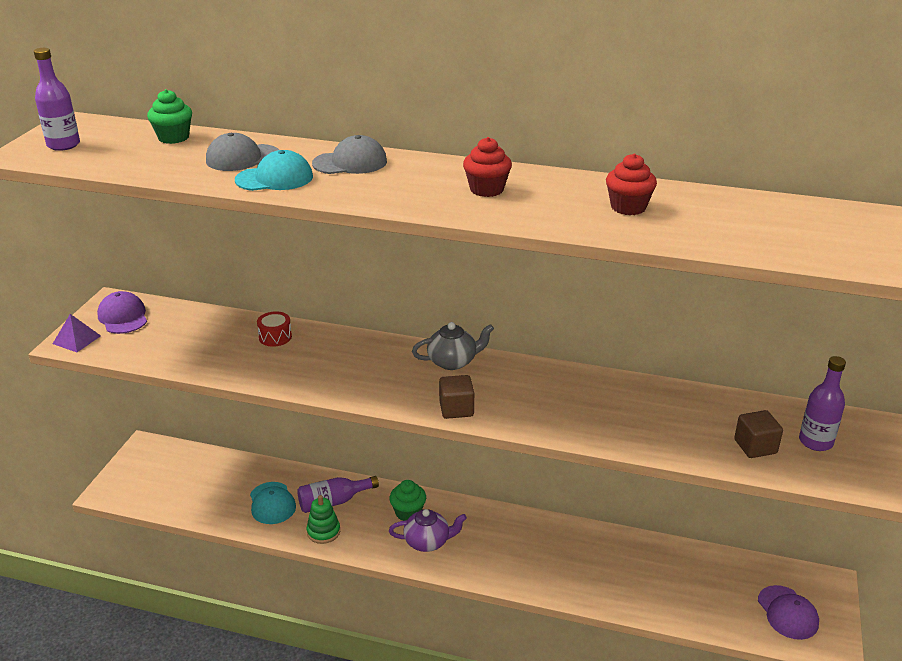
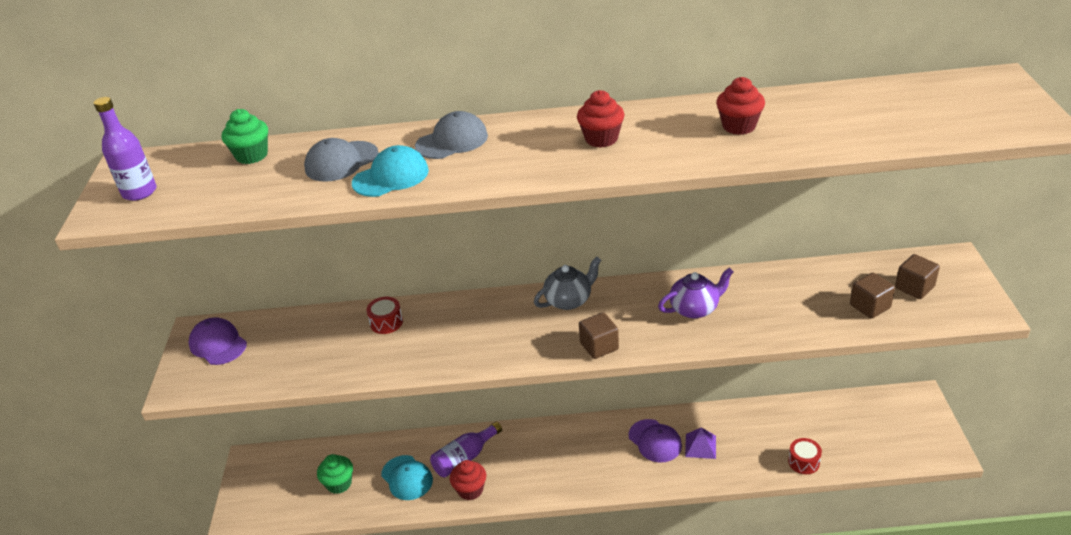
camera: 15 degrees left, 5 degrees up
purple pyramid [53,314,101,352] -> purple pyramid moved to [685,427,716,459]
green stacking toy [306,495,340,544] -> red cupcake [450,460,486,500]
purple teapot [389,509,467,552] -> purple teapot moved to [658,267,734,318]
green cupcake [390,480,426,521] -> green cupcake moved to [317,454,353,494]
purple cap [758,585,819,640] -> purple cap moved to [629,419,682,462]
purple bottle [799,356,846,451] -> brown cube [895,254,940,299]
none -> red drum [788,438,822,474]

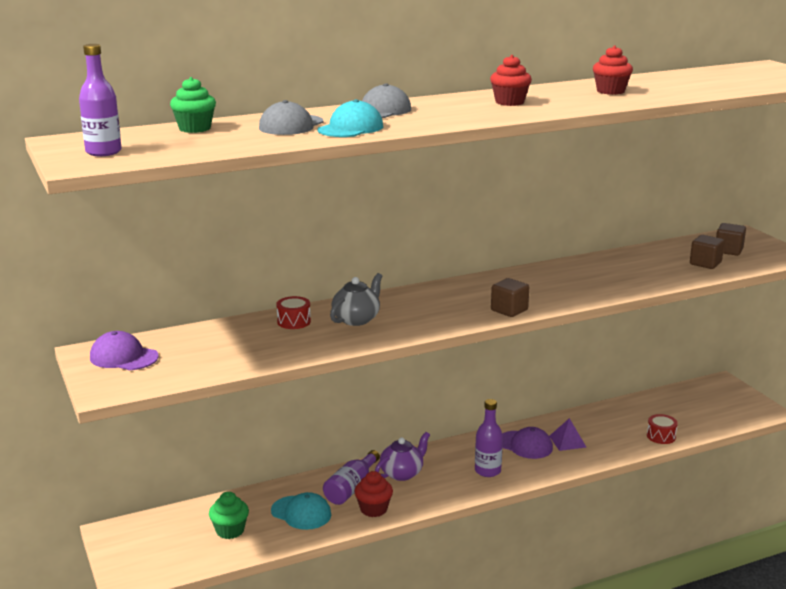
camera: 25 degrees left, 15 degrees down
grey teapot [534,257,601,310] -> grey teapot moved to [330,273,382,326]
purple teapot [658,267,734,318] -> purple teapot moved to [375,432,430,481]
none -> purple bottle [475,399,503,477]

